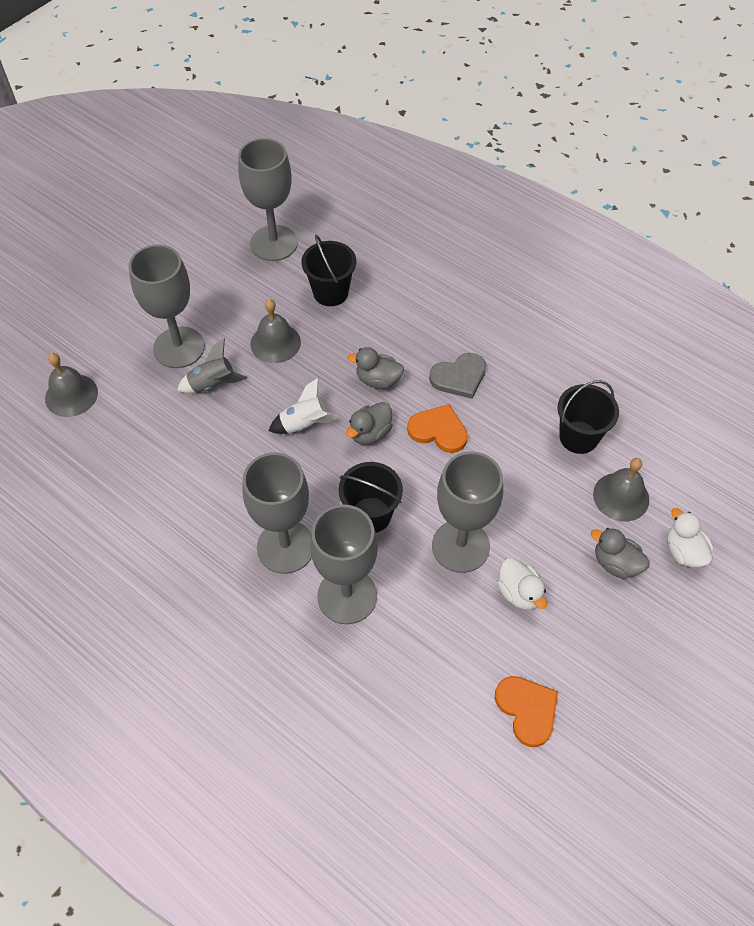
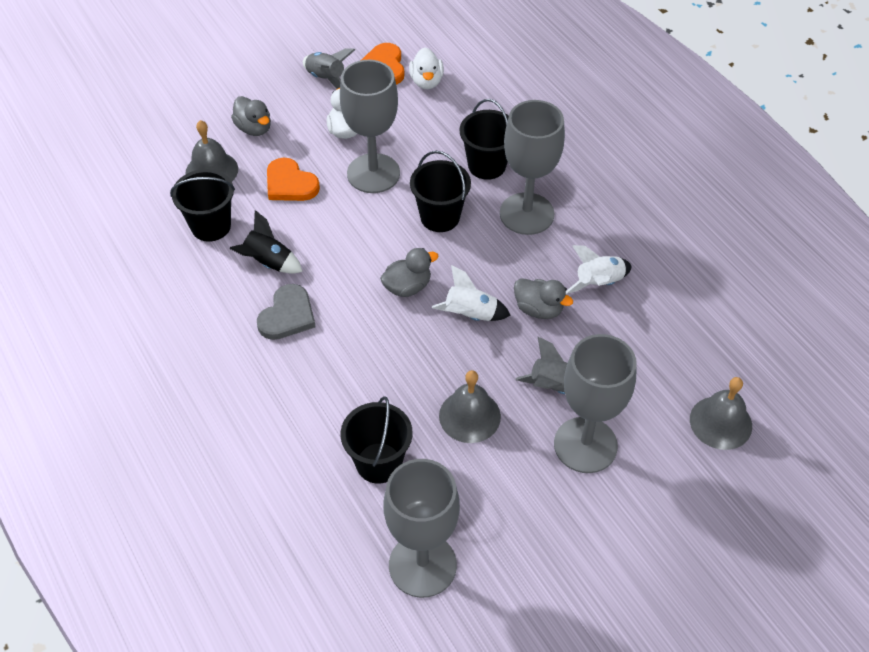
camera: 160 degrees left, 5 degrees down
grey goblet [310,504,378,624] -> black bucket [460,99,509,180]
grey duck [347,347,404,389] -> grey duck moved to [514,278,573,319]
orange heart [407,404,468,453] -> orange heart moved to [267,158,320,201]
grey heart [429,353,486,399] -> grey heart turned 120 degrees clockwise [257,284,316,340]
white duck [667,508,713,568] -> white duck moved to [409,48,444,89]
none -> black rocket [229,210,303,274]
none -> grey rocket [303,48,355,89]
none -> white rocket [566,245,632,294]

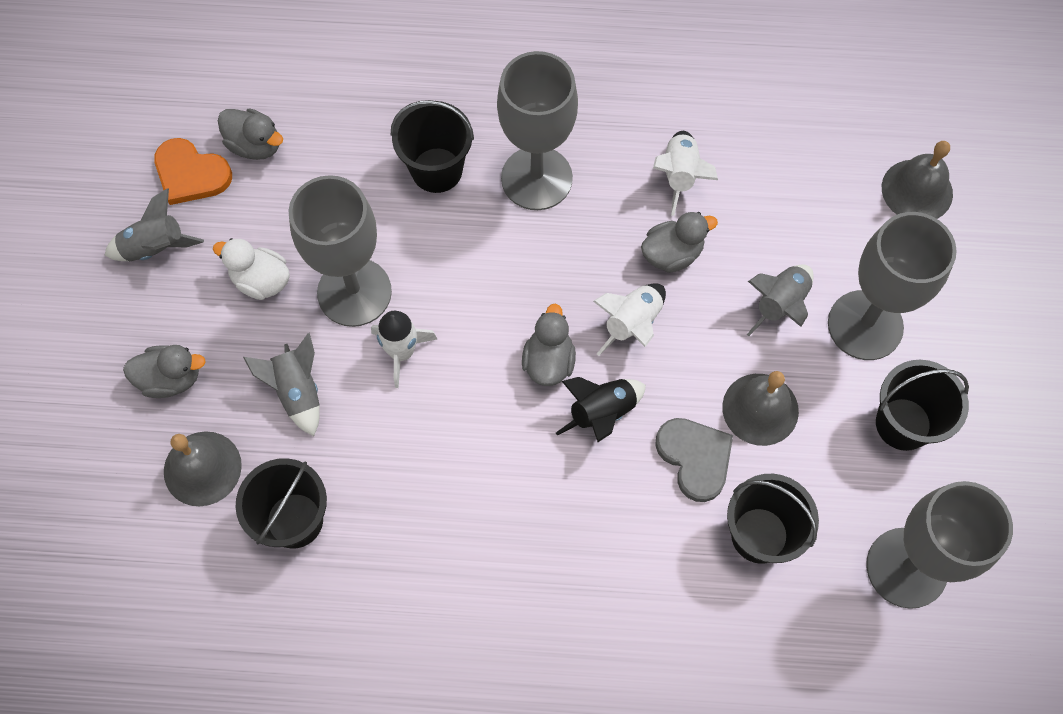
camera: 55 degrees left, 15 degrees up
black rocket [229,210,303,274] -> black rocket moved to [556,377,646,442]
grey heart [257,284,316,340] -> grey heart moved to [655,418,733,502]
orange heart [267,158,320,201] -> grey rocket [243,333,320,436]
white duck [409,48,444,89] -> grey duck [218,108,283,160]
black bucket [410,151,471,232] -> black bucket moved to [876,360,969,451]
none -> white rocket [371,311,437,388]

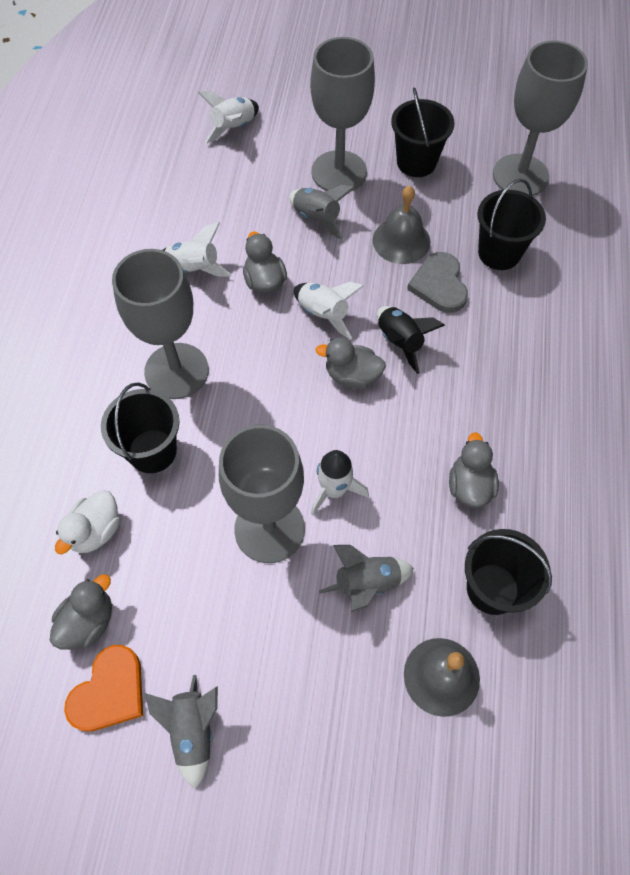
camera: 85 degrees left, 5 degrees down
grey duck [123,345,206,398] -> grey duck moved to [449,432,499,508]
white duck [213,238,290,300] -> white duck moved to [55,490,120,555]
grey heart [655,418,733,502] -> grey heart turned 75 degrees counterclockwise [407,252,468,313]
grey bell [882,141,953,219] -> white rocket [198,91,259,144]

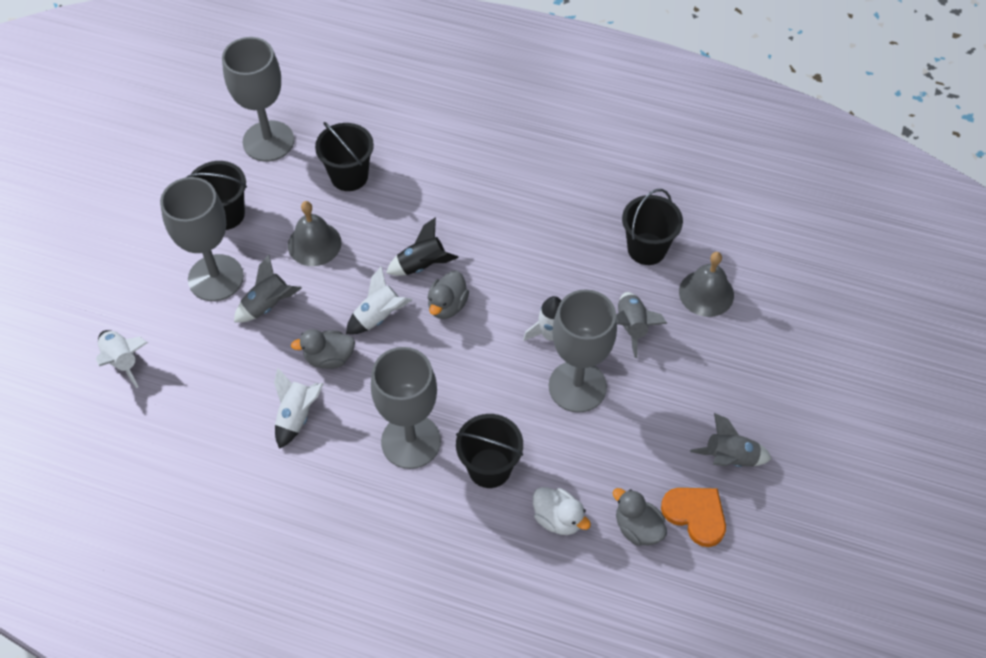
camera: 80 degrees left, 5 degrees down
grey heart [407,252,468,313] -> none
grey duck [449,432,499,508] -> none

